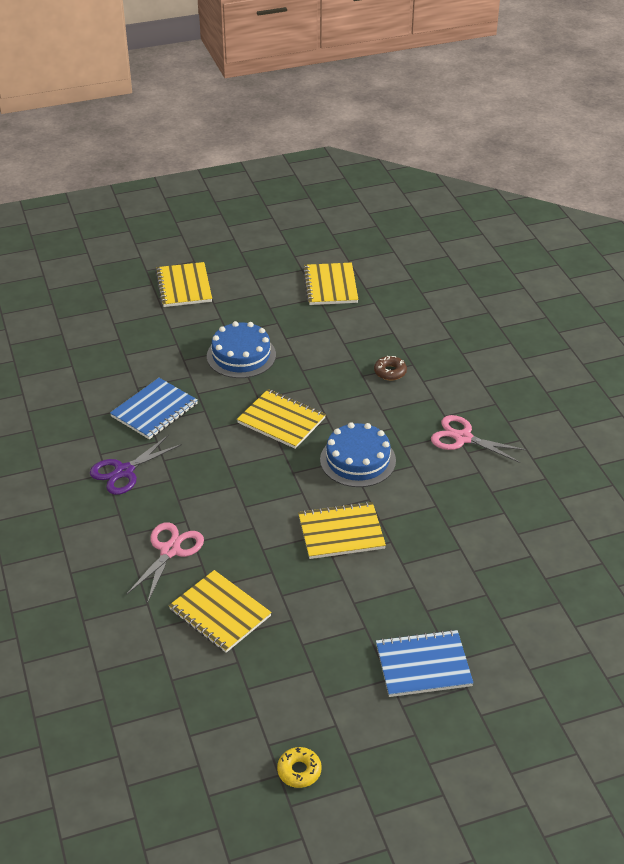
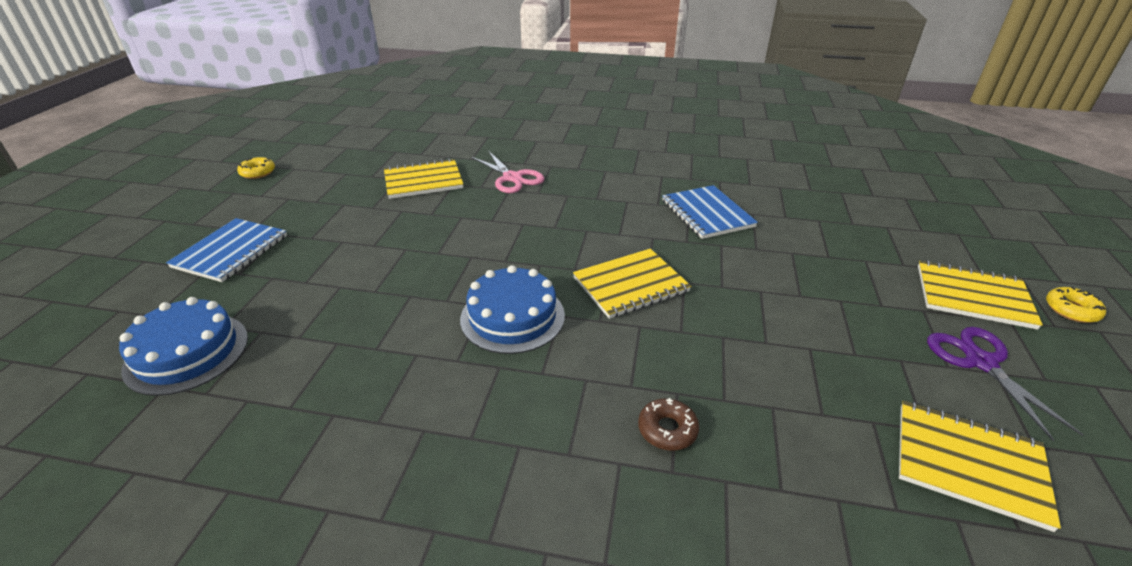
camera: 120 degrees right, 5 degrees down
purple scissors [90,435,182,495] -> purple scissors moved to [927,327,1083,441]
blue cake [207,321,276,378] -> blue cake moved to [119,297,248,396]
yellow notebook [298,501,386,559] -> none
pink scissors [431,415,527,463] -> none
none -> yellow donut [1046,287,1106,323]

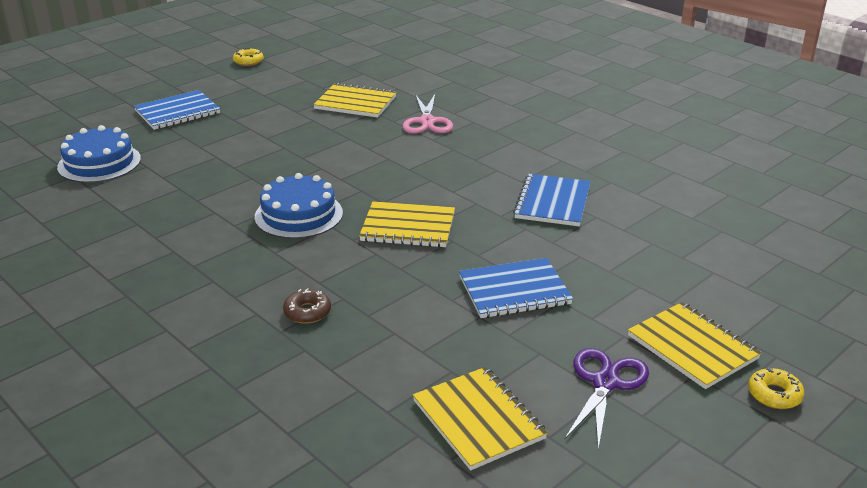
camera: 35 degrees right, 5 degrees down
none -> blue notebook [459,258,573,318]

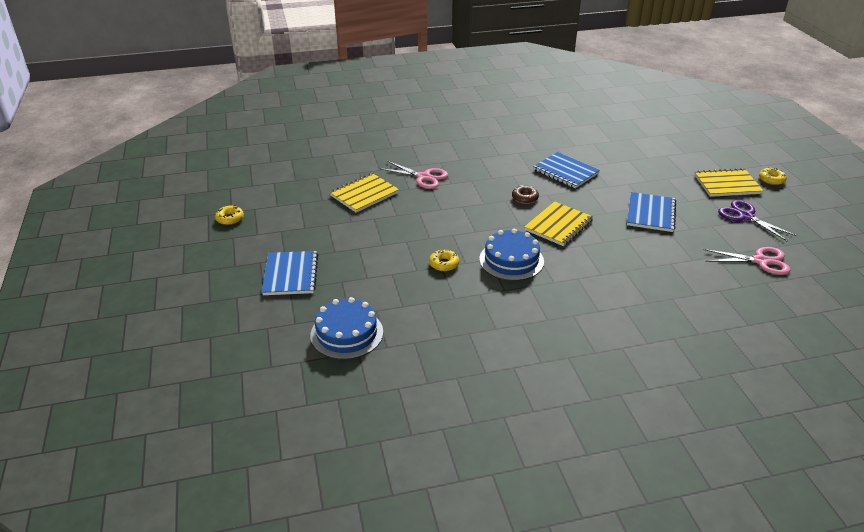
camera: 60 degrees left, 5 degrees up
brown donut [283,288,331,324] -> brown donut moved to [512,185,539,204]
yellow notebook [413,367,548,471] -> pink scissors [703,247,790,275]
none -> yellow donut [429,249,459,271]

